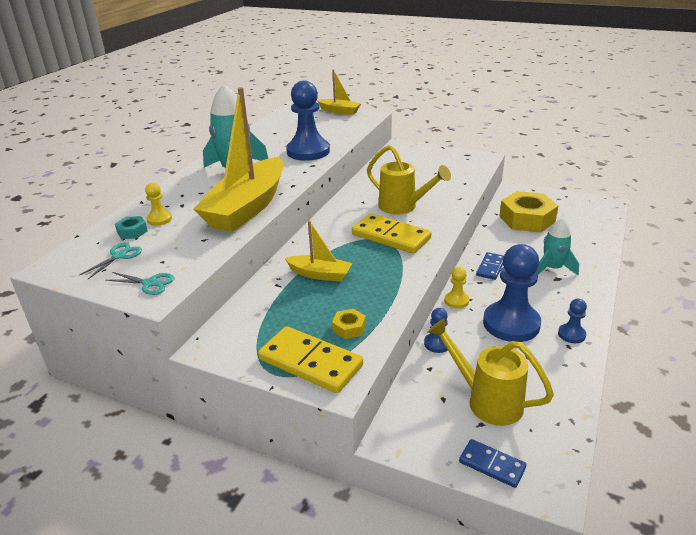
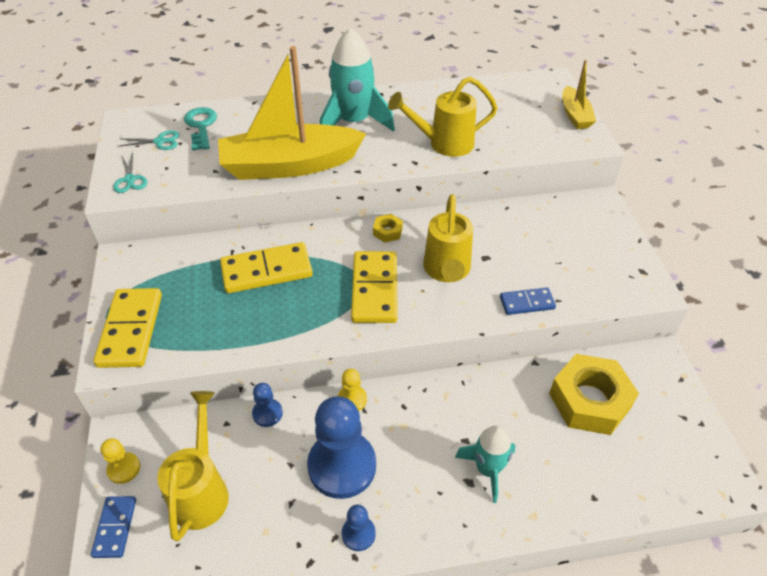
camera: 55 degrees right, 15 degrees up
turquoise nut [115,216,148,239] -> turquoise key [184,107,217,150]
yellow pawn [145,183,172,226] -> yellow pawn moved to [101,438,140,484]
yellow boat [285,221,352,282] -> yellow domino [220,242,313,293]
blue pawn [286,81,330,161] -> yellow watering can [388,76,497,157]
yellow nut [332,309,366,339] -> yellow nut moved to [373,214,403,243]
blue domino [476,252,504,280] -> blue domino moved to [500,287,556,315]

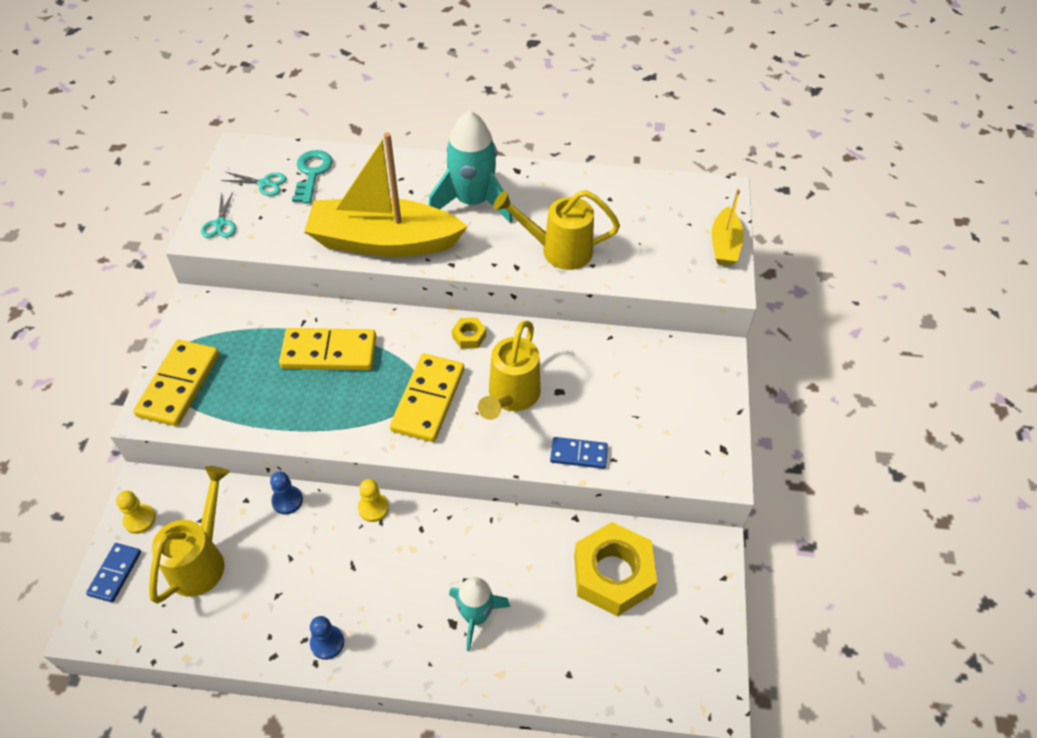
camera: 15 degrees right, 5 degrees up
blue pawn [307,396,376,499] -> none

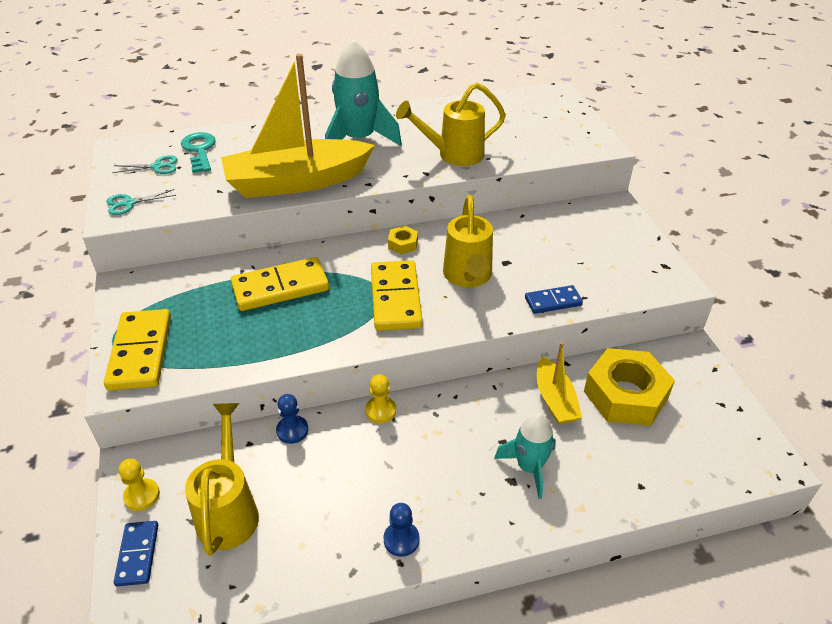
camera: 20 degrees left, 10 degrees down
turquoise scissors [201,192,236,238] -> turquoise scissors turned 90 degrees clockwise [106,189,176,215]
yellow boat [712,189,744,265] -> yellow boat moved to [537,342,582,424]

